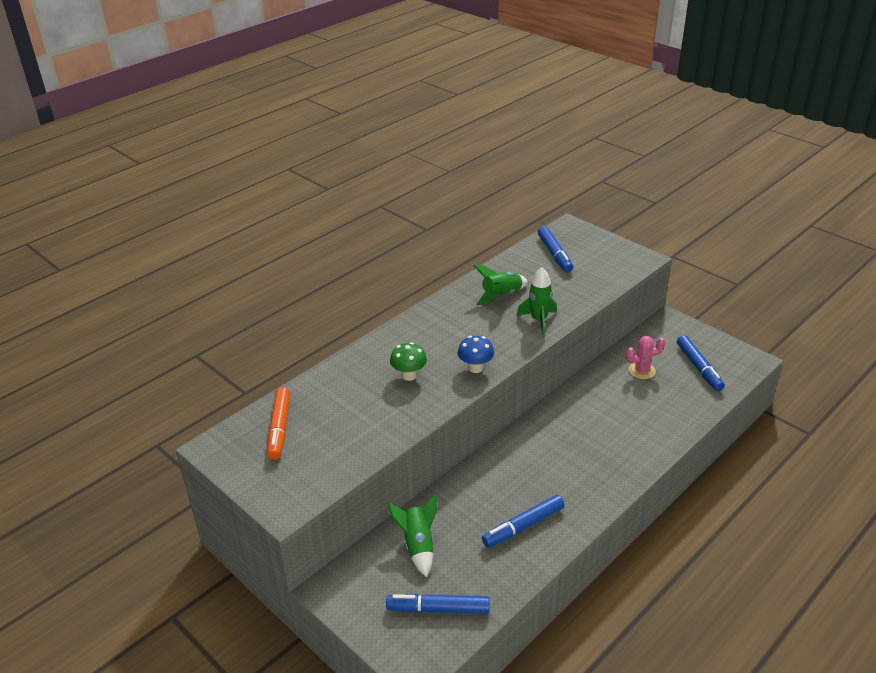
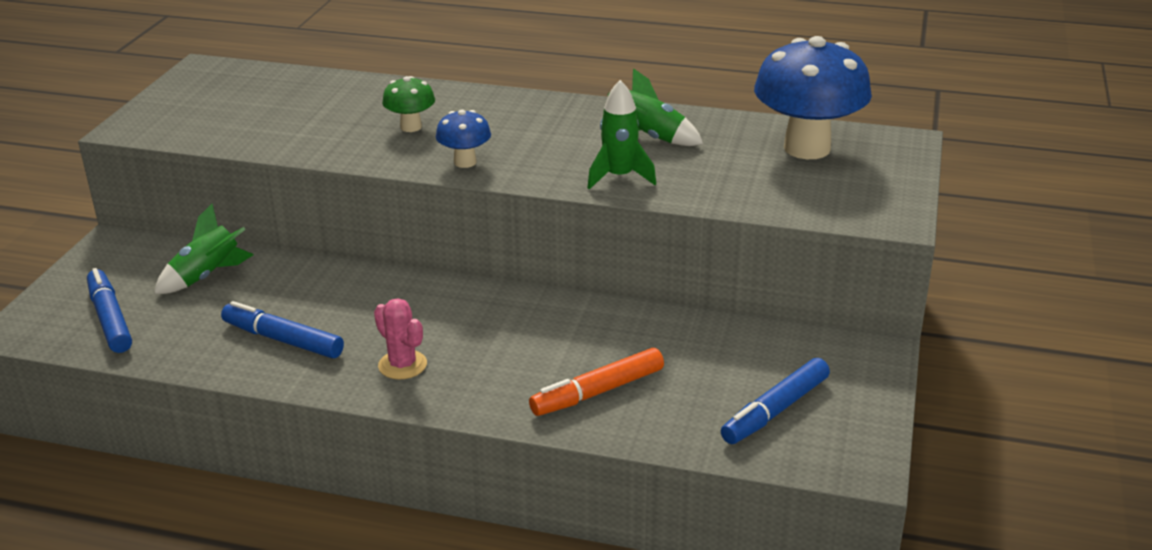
camera: 60 degrees right, 5 degrees down
orange marker [267,387,290,460] -> orange marker moved to [529,348,664,416]
blue marker [538,226,573,272] -> blue mushroom [754,36,872,159]
pink cactus [626,336,665,379] -> pink cactus moved to [374,298,427,379]

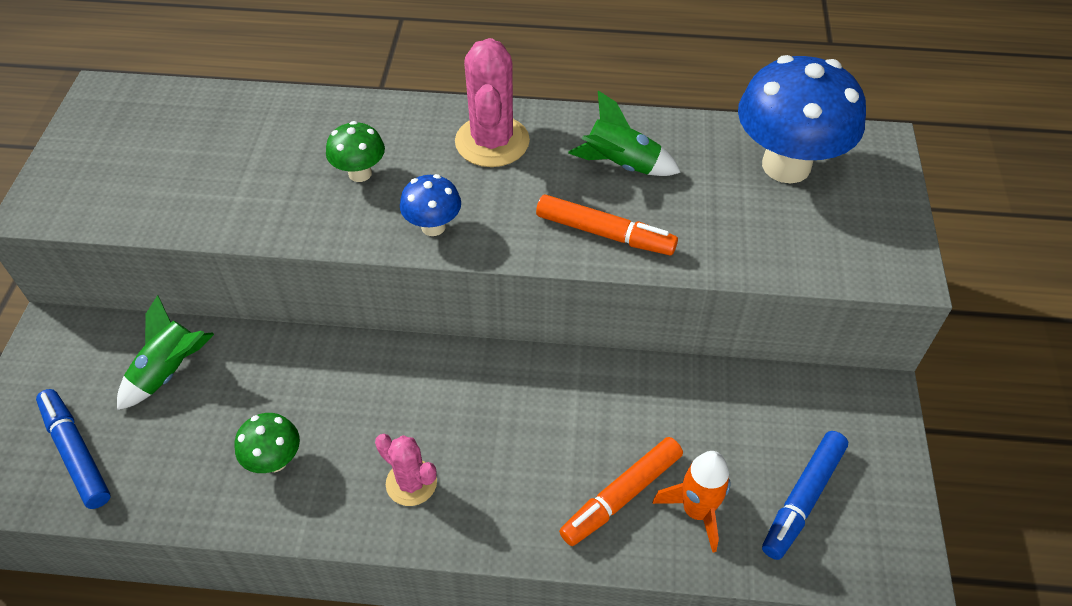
camera: 10 degrees left, 20 degrees up
blue marker [221,301,344,358] -> green mushroom [235,413,300,473]
green rocket [587,80,656,190] -> orange marker [536,194,678,255]
none -> pink cactus [455,38,530,167]
none -> orange rocket [652,451,731,553]

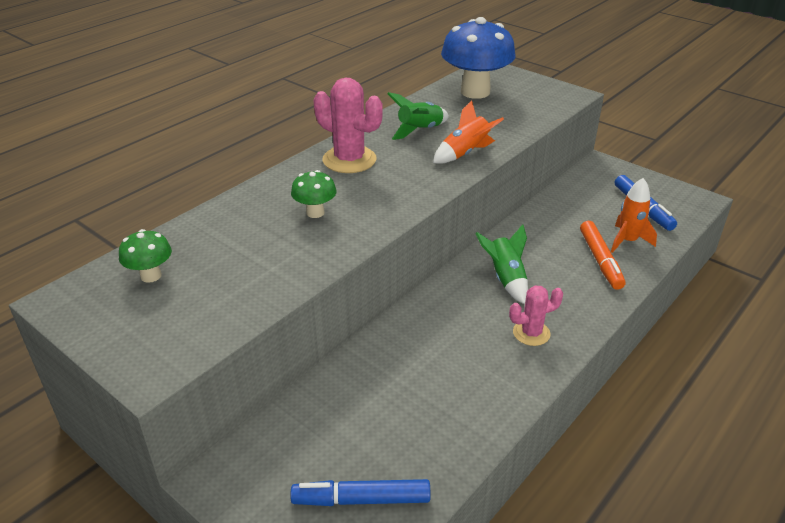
camera: 55 degrees left, 15 degrees down
green rocket [117,295,214,410] -> green rocket moved to [475,224,528,304]
green mushroom [235,413,300,473] -> green mushroom moved to [119,229,172,283]
blue mushroom [400,174,461,236] -> none
orange marker [536,194,678,255] -> orange rocket [433,100,504,164]

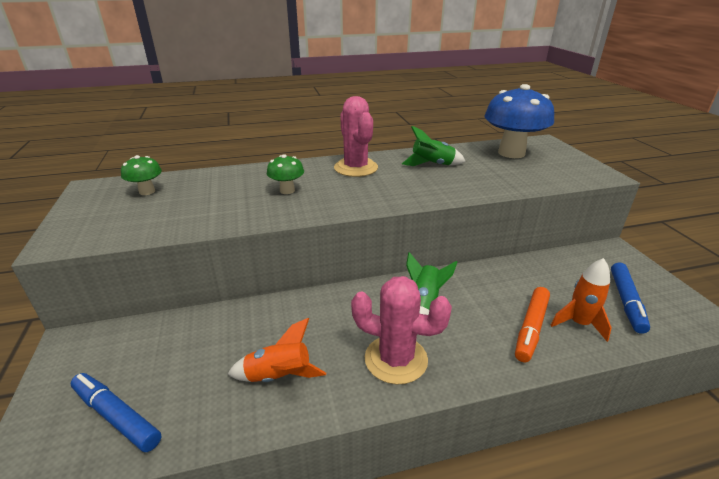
camera: 35 degrees right, 5 degrees down
orange rocket [433,100,504,164] -> orange rocket moved to [228,318,326,382]
pink cactus [509,285,563,346] -> pink cactus [351,276,452,385], size x1.66

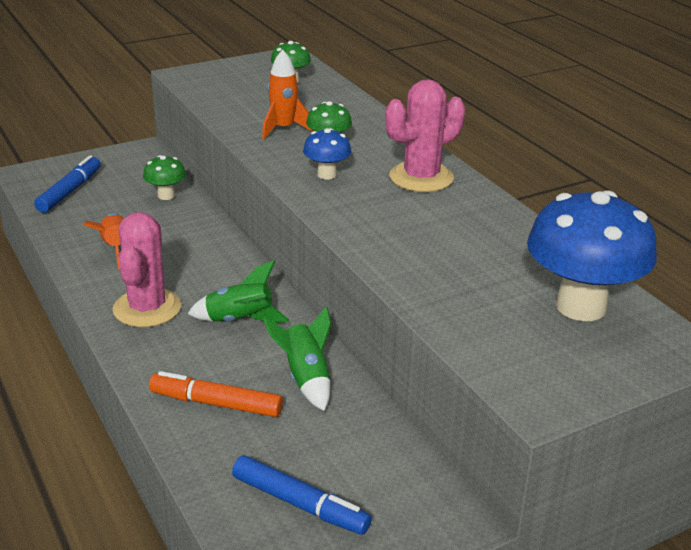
camera: 75 degrees right, 0 degrees up
green rocket [402,126,466,166] -> green rocket moved to [263,306,331,411]
orange rocket [550,258,612,342] -> orange rocket moved to [262,50,314,139]
blue marker [611,263,650,334] -> blue marker turned 150 degrees counterclockwise [232,455,372,535]
none -> green mushroom [143,155,186,200]
none -> blue mushroom [303,128,351,179]

